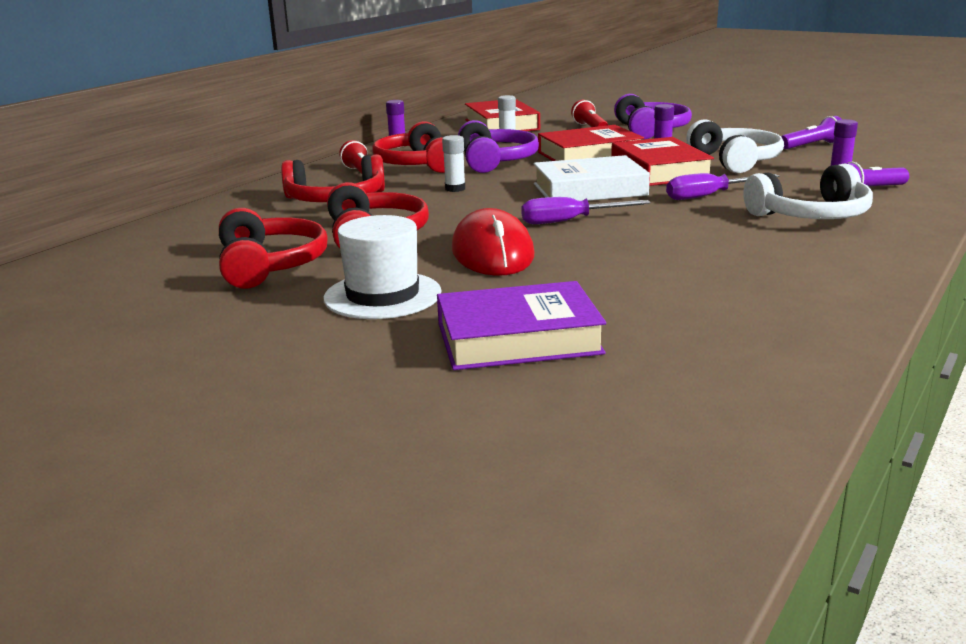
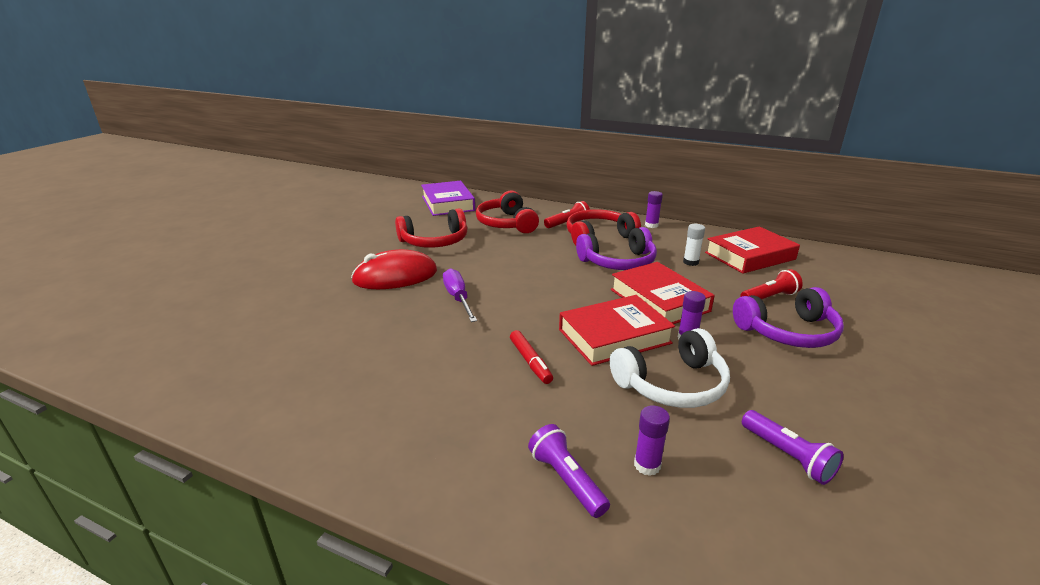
camera: 80 degrees right, 5 degrees up
red headphones [219,208,328,289] -> none
white hat [323,215,442,319] -> none
purple book [437,281,606,370] -> purple book moved to [421,181,475,216]
white glue stick [442,135,465,192] -> none
white book [534,155,650,201] -> none
purple screwdriver [666,173,779,200] -> red marker [510,330,553,384]
white headphones [743,164,873,219] -> none

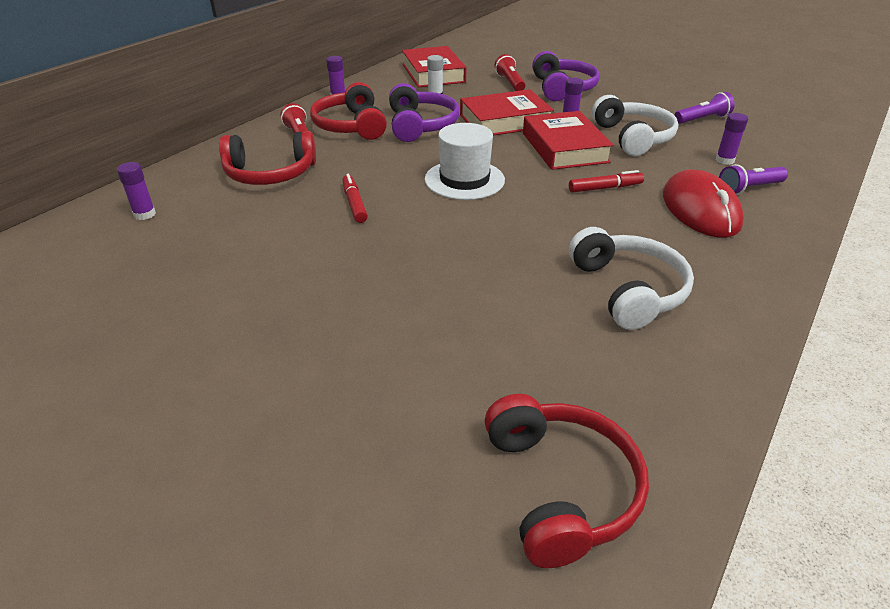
camera: 80 degrees left, 10 degrees up
red mouse [351,249,437,289] -> red mouse moved to [663,169,744,238]
red headphones [395,208,468,248] -> red headphones moved to [485,394,649,568]
purple book [421,181,475,216] -> purple glue stick [117,162,156,220]
purple screwdriver [443,268,477,322] -> none
none -> red marker [342,174,368,223]
none -> white hat [425,123,505,200]
none -> white headphones [569,227,694,330]

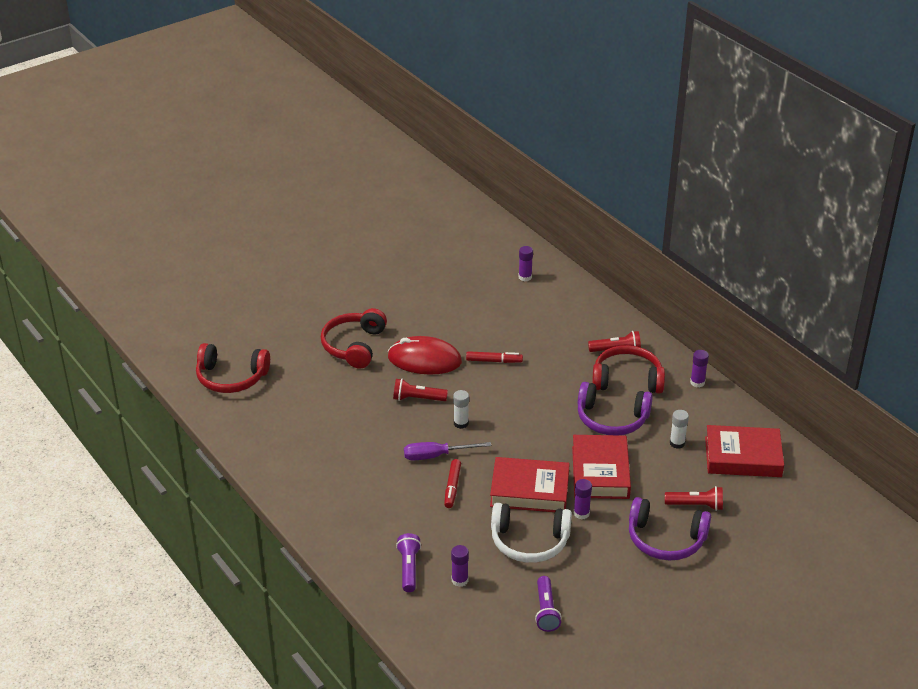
camera: 110 degrees right, 0 degrees up
red headphones [219,131,316,185] -> red headphones moved to [321,308,387,369]
white hat [425,123,505,200] -> none
white headphones [569,227,694,330] -> none
red mouse [663,169,744,238] -> red mouse moved to [388,336,462,374]
none -> red flashlight [393,379,448,401]
none -> purple screwdriver [404,442,491,461]
none -> white glue stick [453,390,469,429]

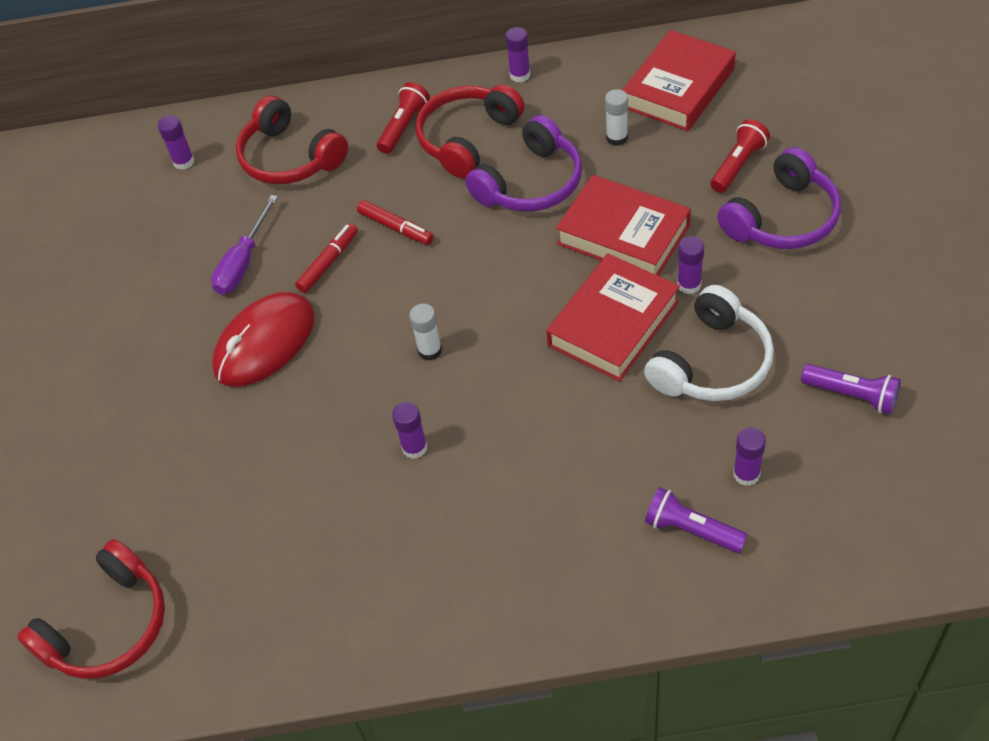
camera: 55 degrees left, 15 degrees up
red headphones [321,308,387,369] -> red headphones moved to [236,96,348,184]
red flashlight [393,379,448,401] -> none
purple screwdriver [404,442,491,461] -> purple screwdriver moved to [211,195,278,295]
red marker [444,459,461,508] -> red marker moved to [357,200,434,245]
none -> purple glue stick [392,402,427,459]

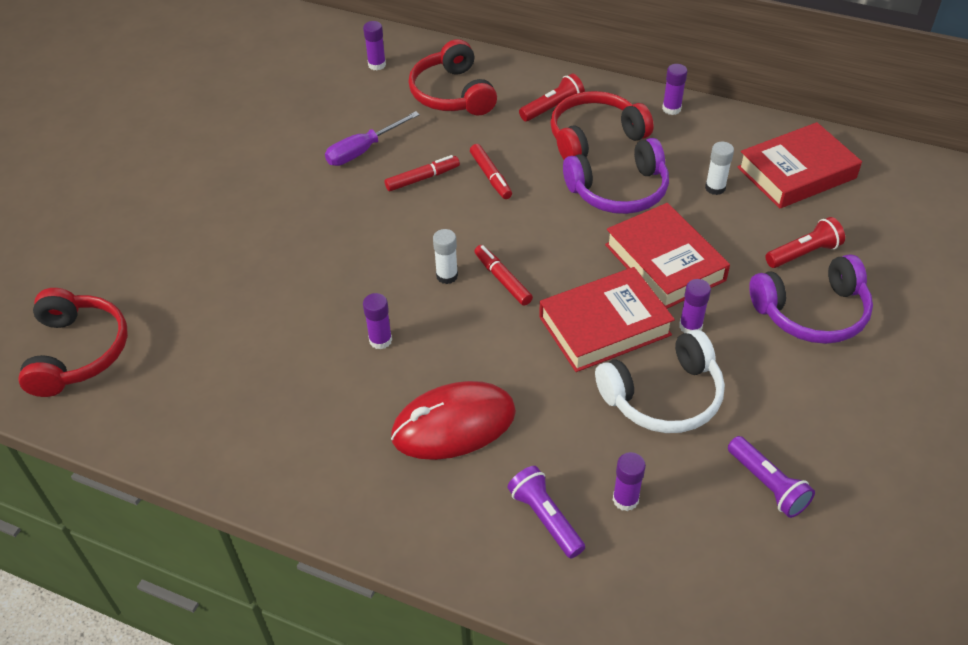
camera: 25 degrees right, 5 degrees down
red headphones [17,539,165,679] -> red headphones turned 75 degrees counterclockwise [18,288,128,397]
red mouse [212,292,315,387] -> red mouse moved to [391,381,516,460]
none -> red marker [474,245,533,306]

